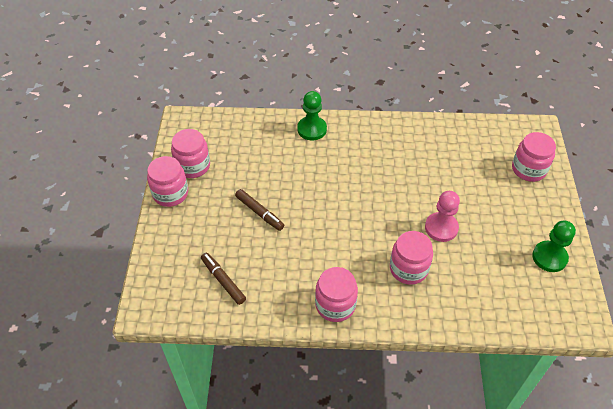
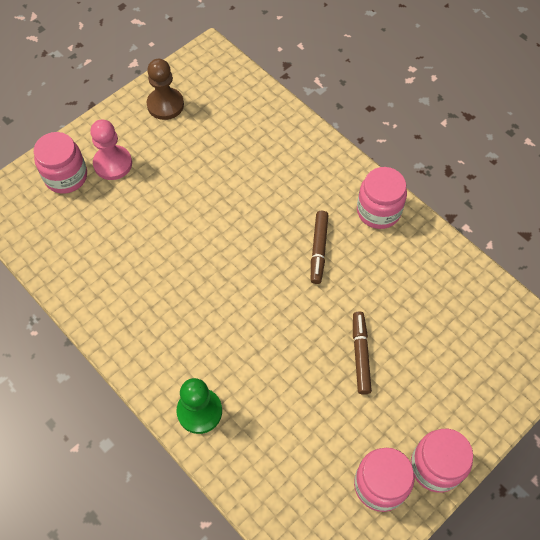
camera: 135 degrees left, 10 degrees up
brown marker [201,253,246,305] -> brown marker moved to [311,211,328,284]
pink jar [390,231,433,285] -> none
pink pawn [425,191,460,242] -> pink pawn moved to [90,120,132,180]
green pawn [532,221,576,272] -> brown pawn [147,59,184,120]

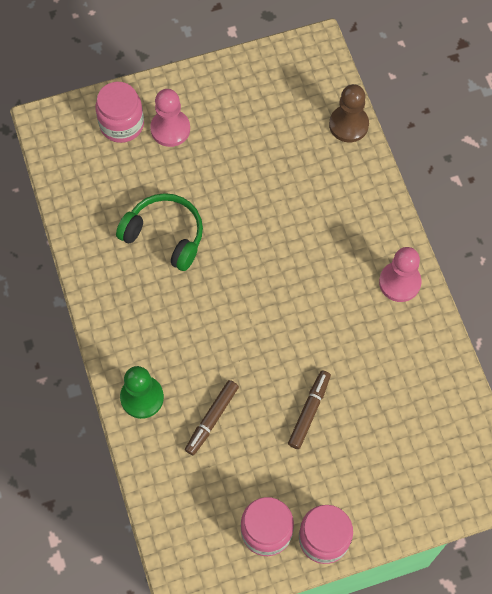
camera: 25 degrees right, 5 degrees up
brown pawn [147,59,184,120] -> brown pawn moved to [329,84,369,142]
brown marker [311,211,328,284] -> brown marker moved to [185,380,239,456]
pink jar [357,167,407,229] -> pink pawn [379,247,421,302]
none -> green headphones [116,193,203,271]

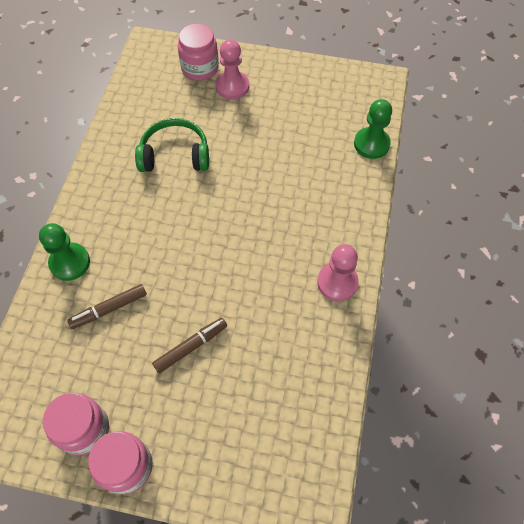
camera: 30 degrees right, 5 degrees down
green headphones [116,193,203,271] -> green headphones turned 60 degrees counterclockwise [135,118,209,172]
brown pawn [329,84,369,142] -> green pawn [354,99,392,159]

